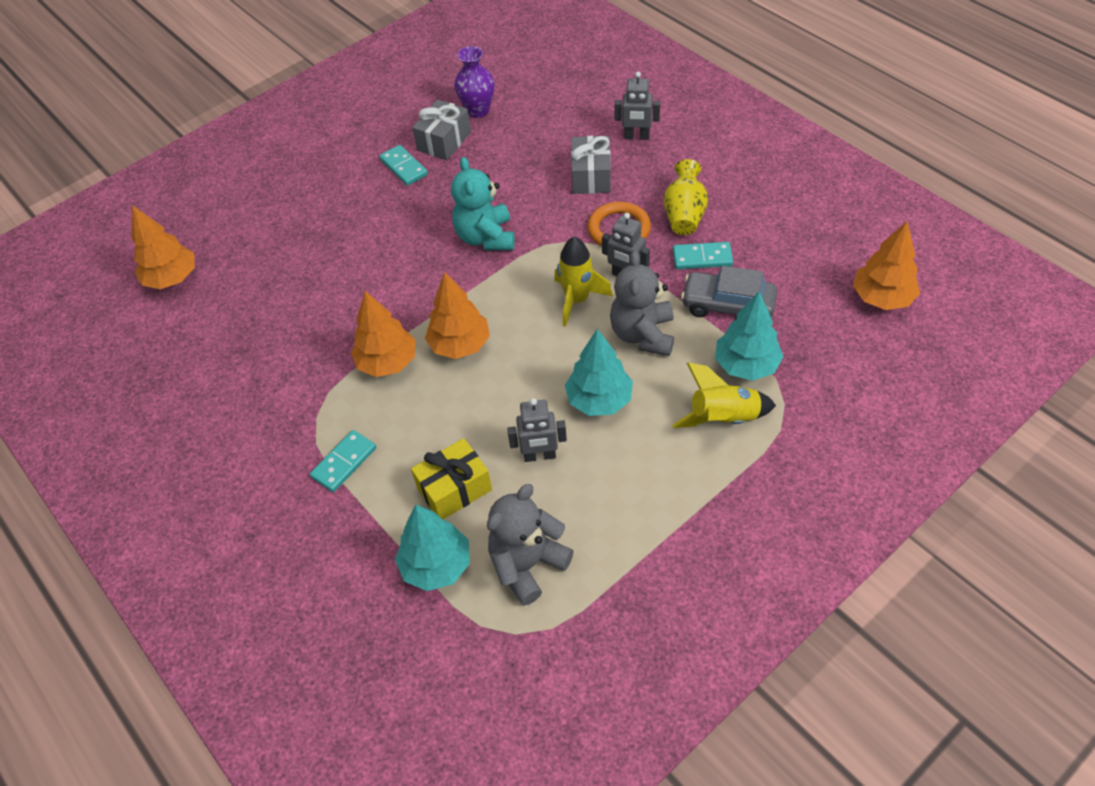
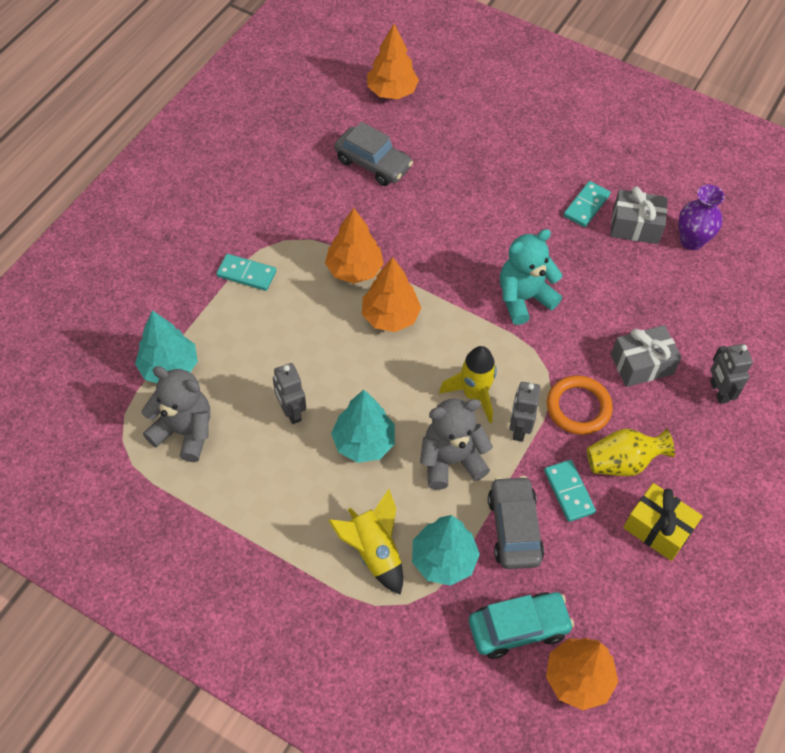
camera: 65 degrees right, 5 degrees up
yellow gift [411,438,492,519] -> yellow gift moved to [623,483,703,561]
none -> grey car [334,122,413,186]
none -> turquoise car [469,592,574,659]

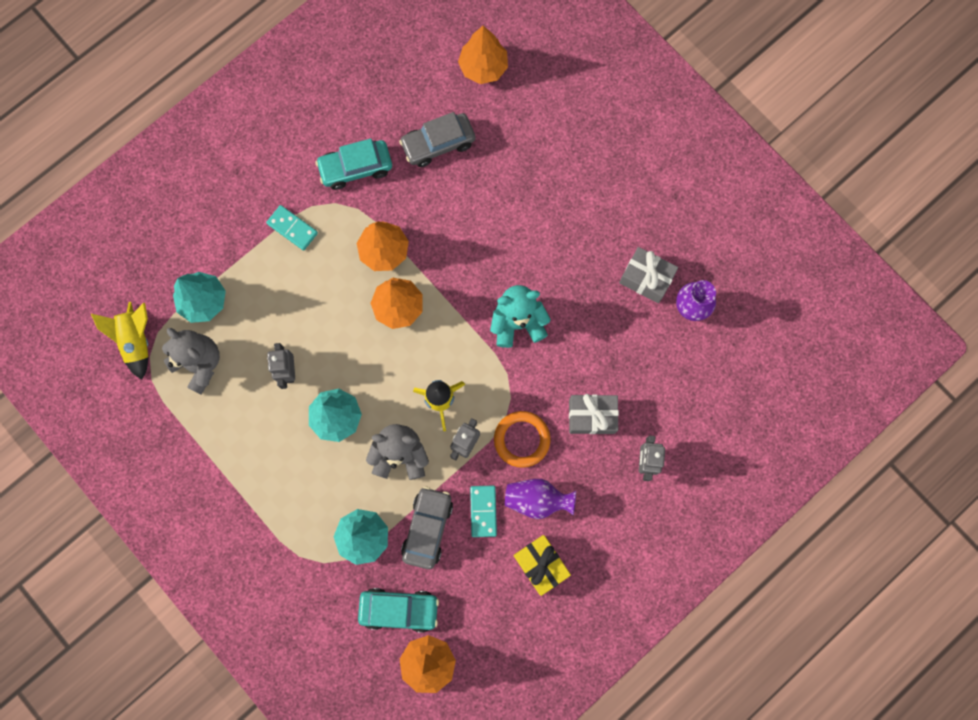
camera: 20 degrees right, 20 degrees up
yellow rocket [328,489,403,595] -> yellow rocket moved to [91,302,148,380]
grey car [334,122,413,186] -> grey car turned 105 degrees clockwise [399,112,475,167]
turquoise domino [564,181,611,227] -> none
yellow vase [587,429,675,476] -> purple vase [505,479,576,519]
none -> turquoise car [315,138,392,190]

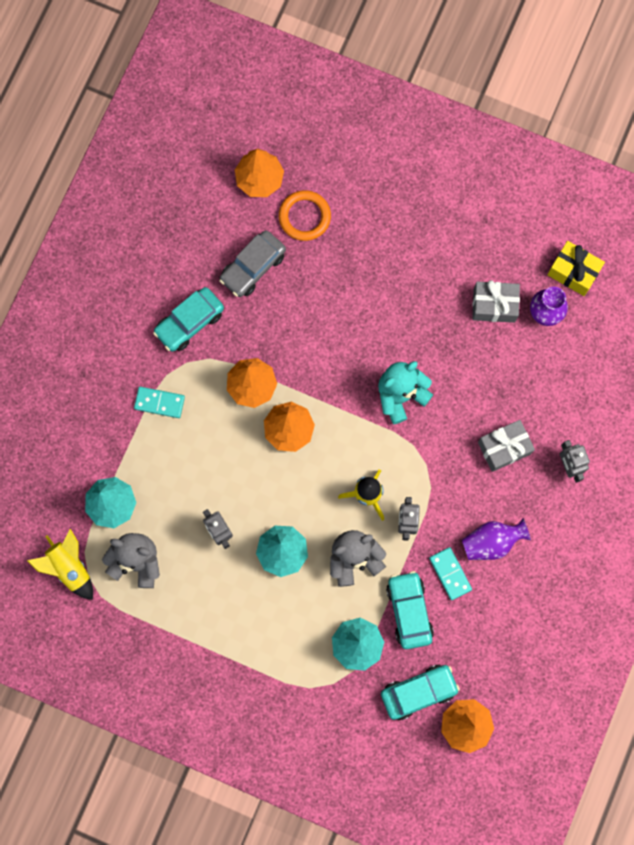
camera: 25 degrees left, 0 degrees up
grey car [401,487,453,569] -> turquoise car [386,571,434,649]
orange ring [494,411,551,468] -> orange ring moved to [279,190,331,241]
yellow gift [514,535,571,596] -> yellow gift moved to [547,241,605,296]

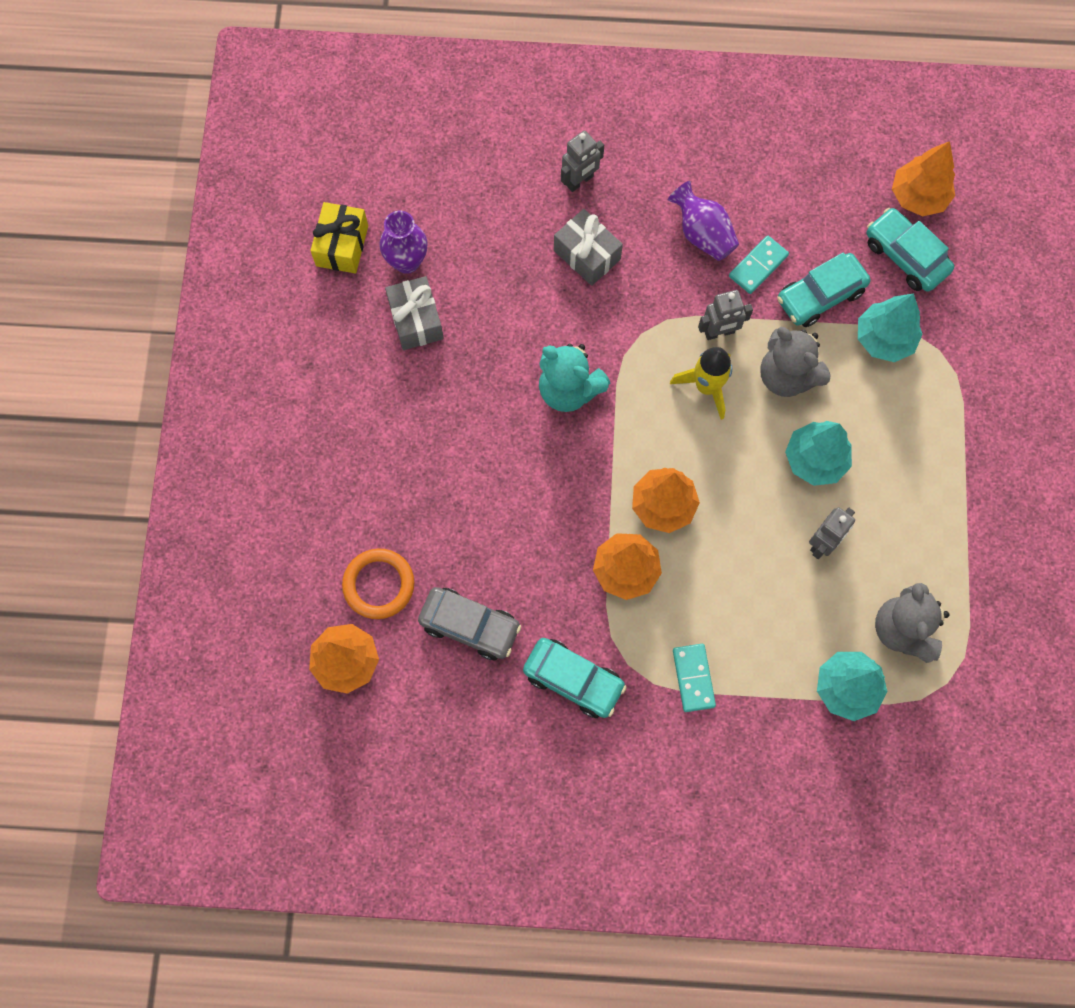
camera: 110 degrees left, 5 degrees down
yellow rocket [27,529,93,600] -> none

